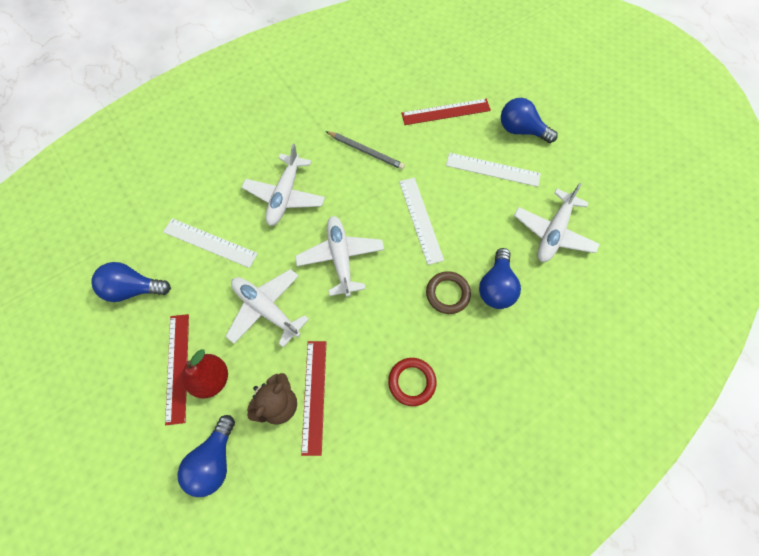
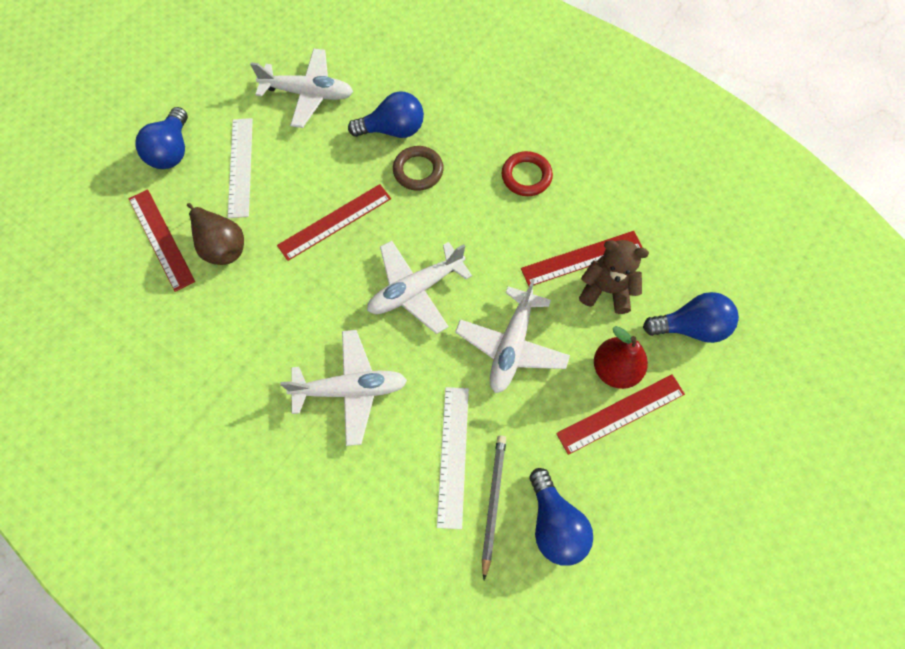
camera: 110 degrees left, 0 degrees up
grey pencil [326,131,405,170] -> grey pencil moved to [482,435,506,580]
white ruler [399,178,444,265] -> red ruler [277,184,391,261]
none -> brown pear [187,203,244,265]

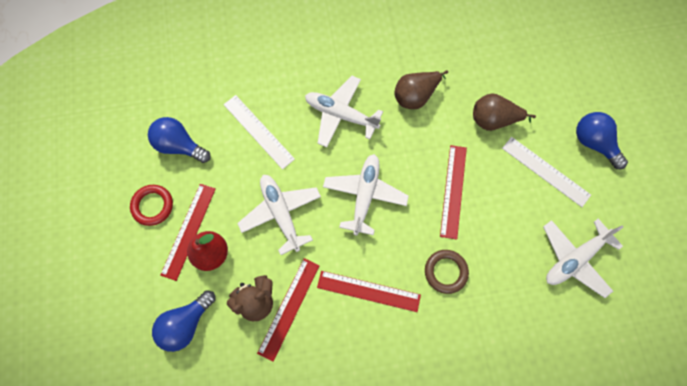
camera: 135 degrees right, 5 degrees up
red ruler [128,189,195,292] -> red ruler moved to [317,271,421,312]
white plane [280,330,407,446] -> white plane turned 75 degrees clockwise [305,76,383,147]
blue light bulb [348,91,424,138] -> none
grey pencil [482,435,506,580] -> none
red ring [502,151,553,196] -> red ring moved to [130,185,173,226]
none -> brown pear [394,70,448,109]

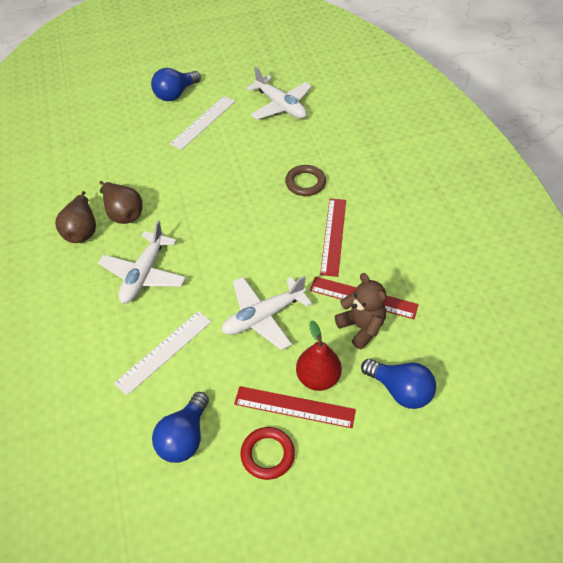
camera: 95 degrees left, 20 degrees down
white plane [323,154,409,236] -> none
red ruler [440,145,467,240] -> none
brown pear [473,93,536,131] -> brown pear moved to [55,191,96,243]

